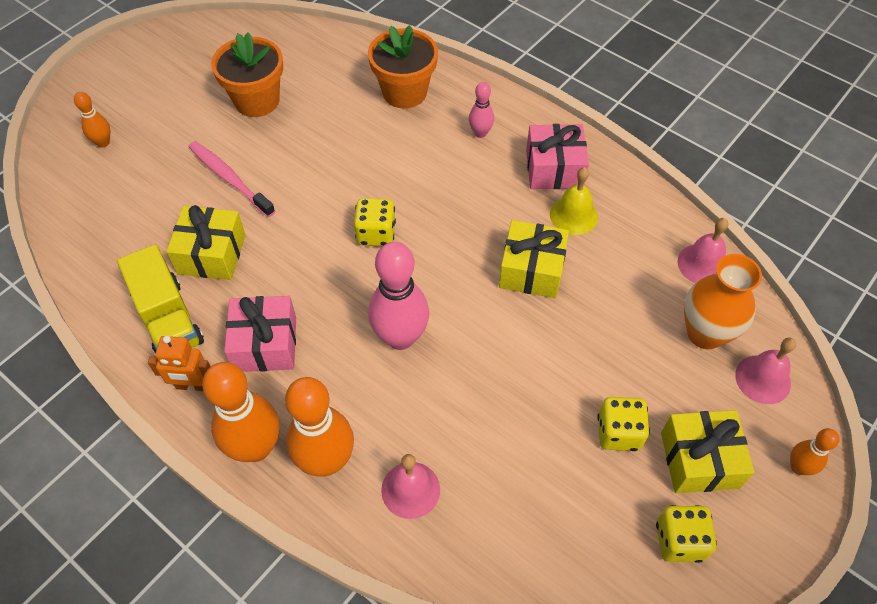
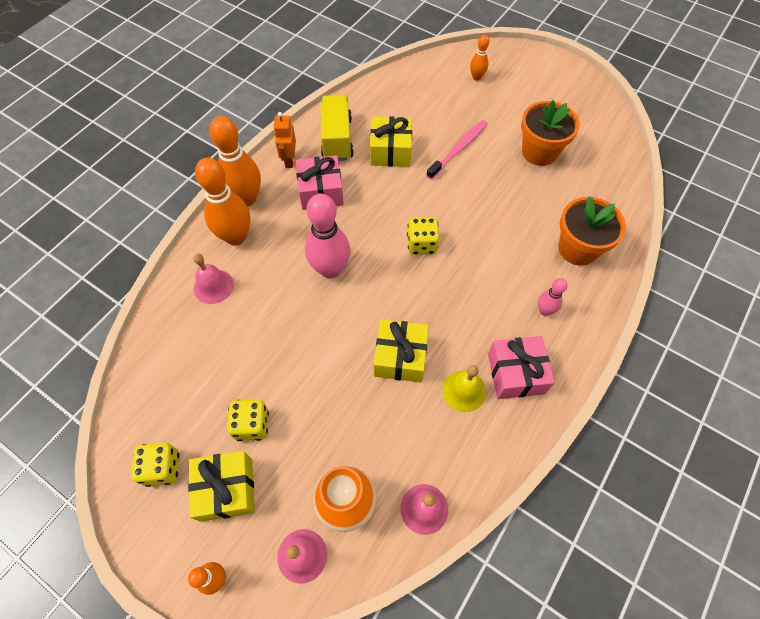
camera: 85 degrees right, 5 degrees up
yellow truck [117,244,204,354] -> yellow truck turned 120 degrees clockwise [320,95,353,161]

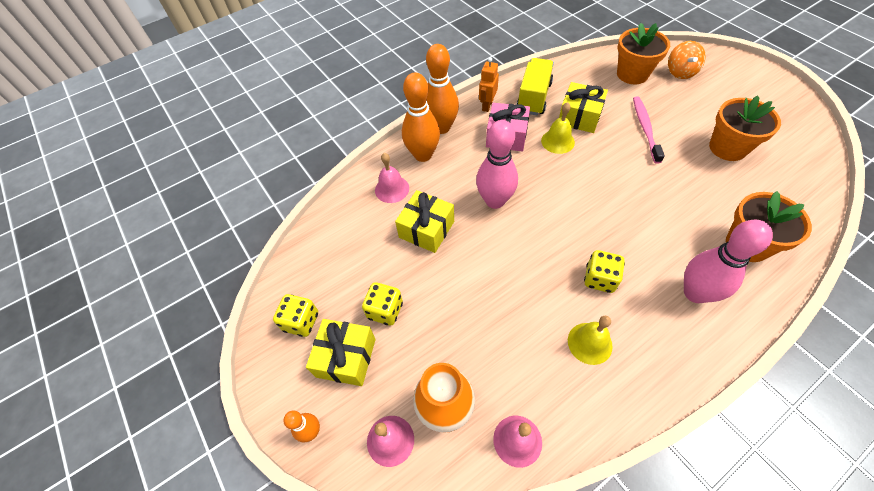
camera: 25 degrees right, 5 degrees down
yellow gift [374,319,429,383] -> yellow gift moved to [395,190,454,253]
yellow dice [407,217,439,255] -> yellow dice moved to [584,250,625,293]
pink toothbrush [426,120,488,180] -> pink toothbrush turned 60 degrees counterclockwise [633,96,665,164]
orange bowling pin [470,35,489,81] -> orange spinning top [668,41,706,79]
pink gift [488,336,555,399] -> none
pink bowling pin [538,278,568,316] -> pink bowling pin [684,220,773,303], size x1.96
none -> yellow bell [541,102,575,154]
none -> orange flower pot [617,23,670,84]

